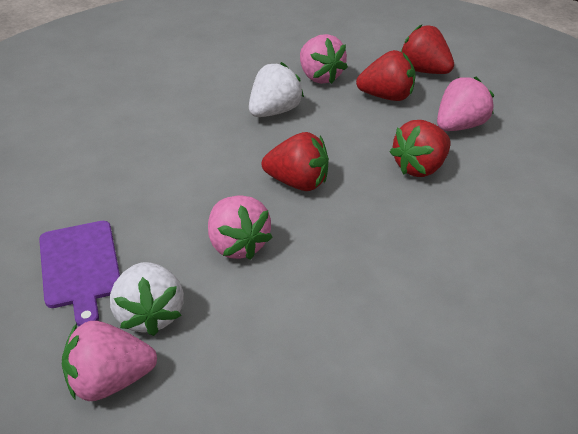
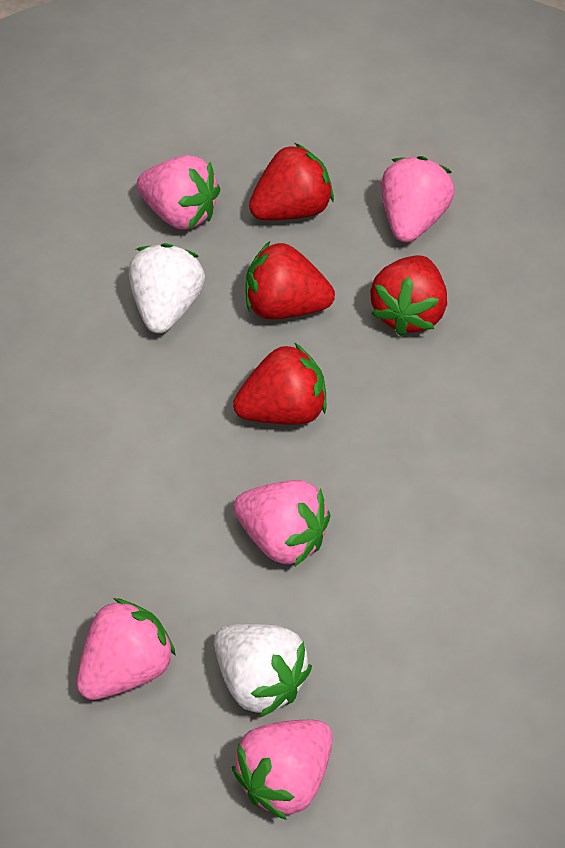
camera: 30 degrees left, 15 degrees up
purple cutting board [39,221,120,326] -> pink strawberry [77,598,176,700]
red strawberry [401,25,454,74] -> red strawberry moved to [246,241,335,319]

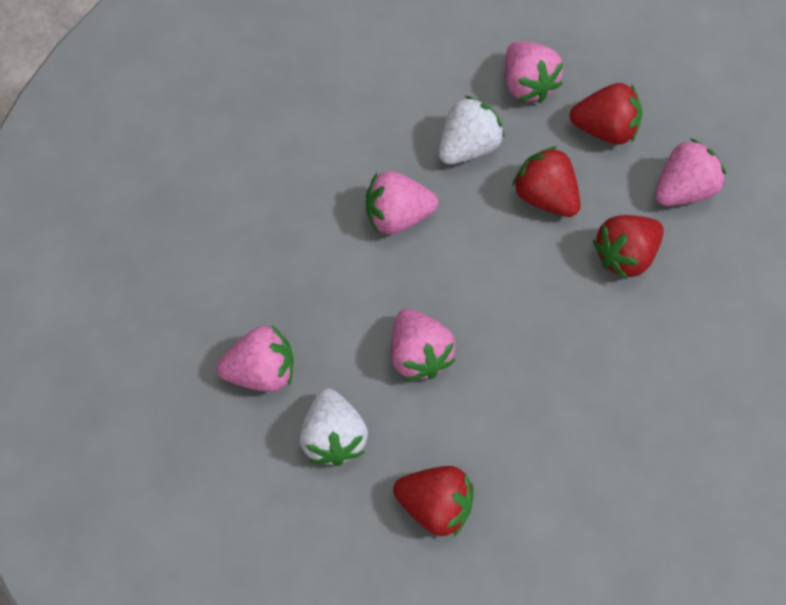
camera: 35 degrees right, 10 degrees up
pink strawberry [232,720,333,820] -> pink strawberry moved to [366,171,438,234]
red strawberry [233,343,326,425] -> red strawberry moved to [393,466,474,537]

